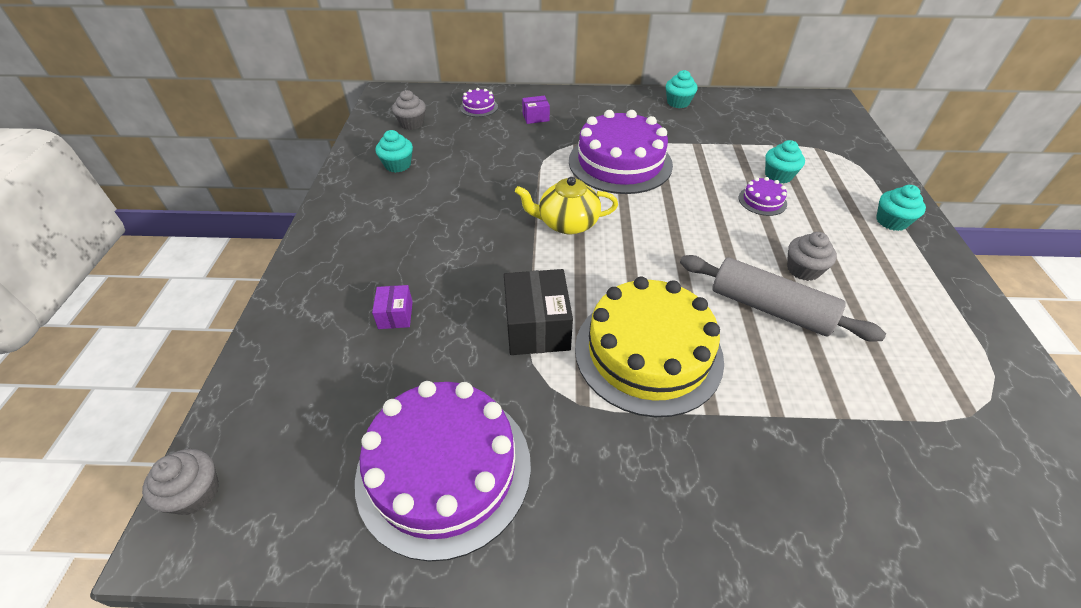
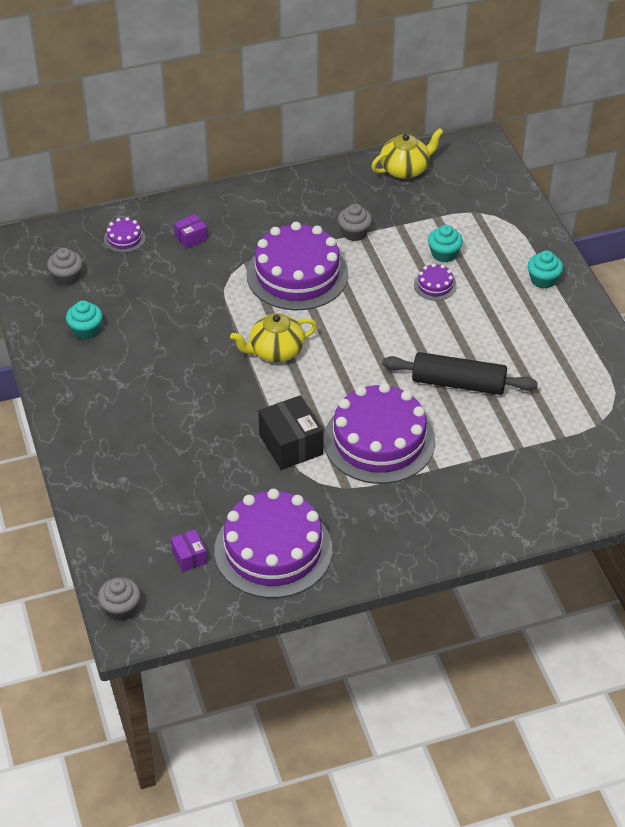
camera: 20 degrees left, 0 degrees up
purple box [372,285,413,329] -> purple box moved to [171,530,207,572]
yellow cake [575,277,724,417] -> purple cake [324,383,435,484]
turquoise cupcake [666,70,698,108] -> none
grey rolling pin [680,255,886,342] -> black rolling pin [382,352,538,395]
grey cupcake [787,232,837,281] -> grey cupcake moved to [338,204,372,241]
none -> yellow teapot [371,128,444,179]

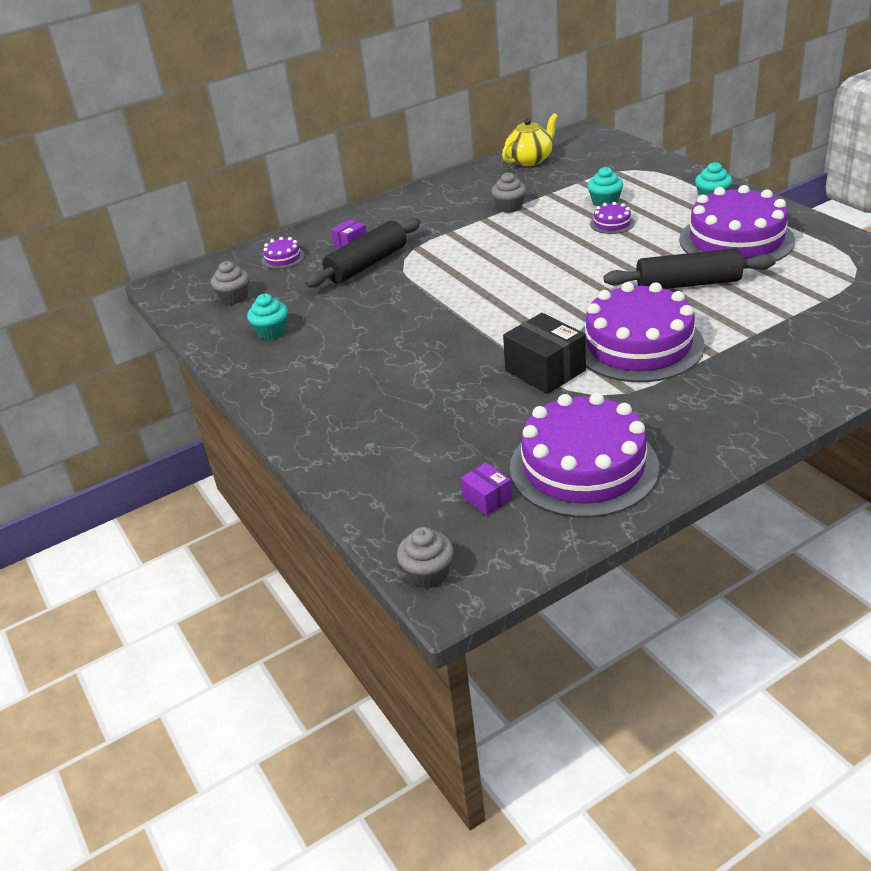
camera: 10 degrees left, 10 degrees down
yellow teapot [230,313,317,362] -> none
purple cake [247,222,349,310] -> purple cake moved to [679,185,795,261]
none -> black rolling pin [305,218,421,288]

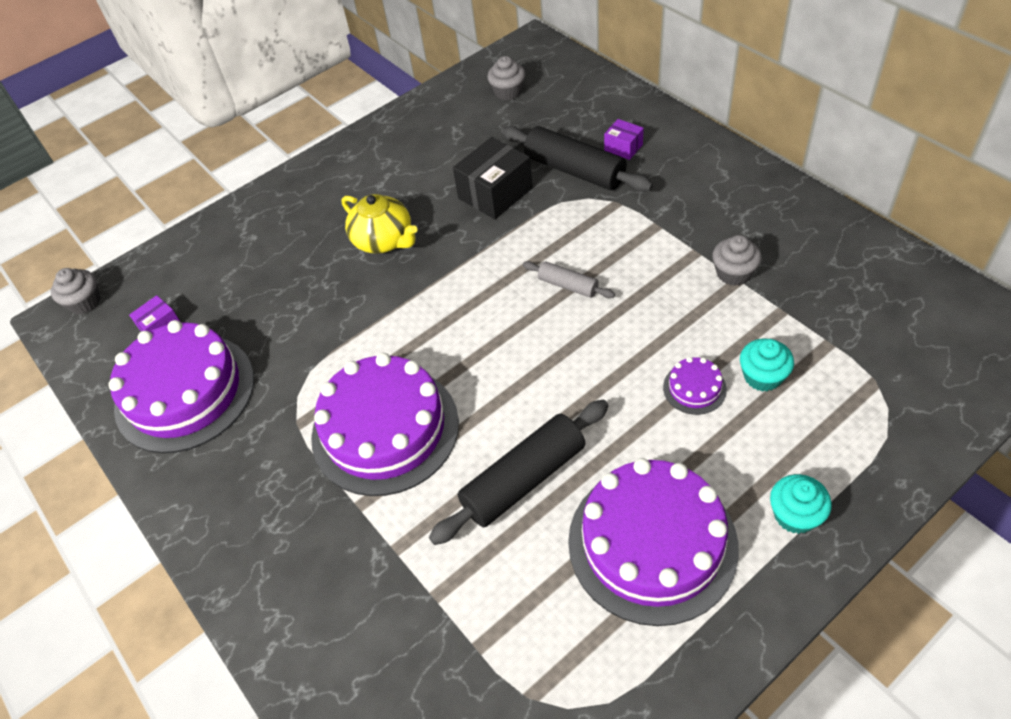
camera: 85 degrees right, 15 degrees up
turquoise cupcake [247,294,288,340] -> none
purple cake [261,237,305,269] -> none
yellow teapot [502,113,558,166] -> yellow teapot moved to [341,194,418,253]
black box [503,313,586,394] -> black box moved to [453,137,533,219]
black rolling pin [604,248,776,289] -> black rolling pin turned 60 degrees clockwise [429,400,609,545]
none -> grey rolling pin [523,261,615,298]

